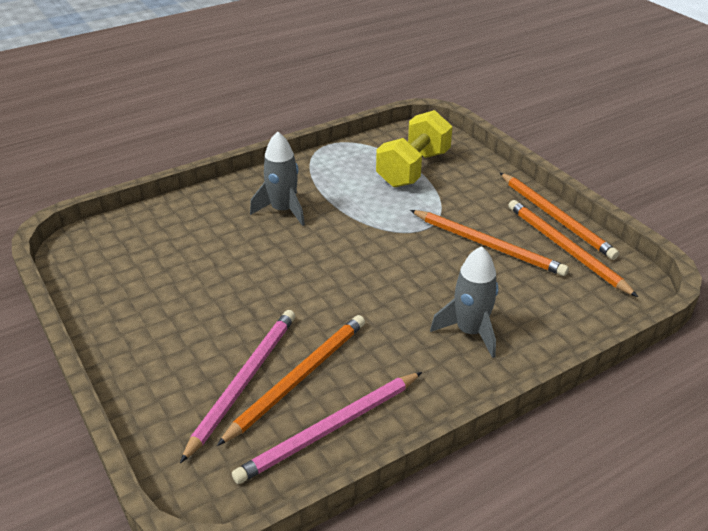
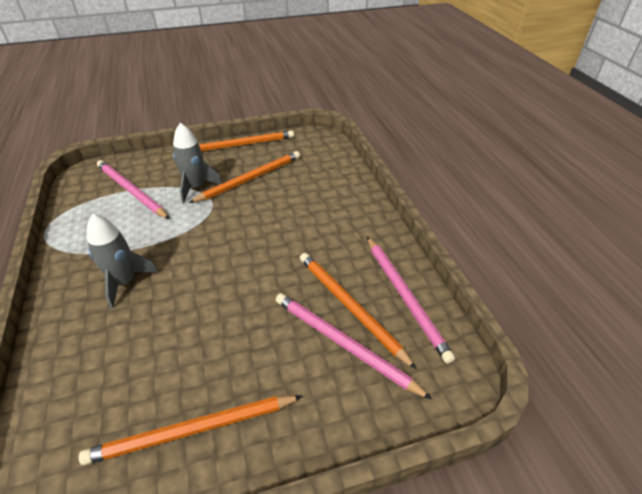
camera: 75 degrees left, 5 degrees up
yellow dumbbell [376,110,453,188] -> pink pencil [97,160,170,219]
grey rocket [430,246,498,358] -> grey rocket moved to [173,123,222,204]
orange pencil [508,200,638,297] -> orange pencil moved to [79,395,302,465]

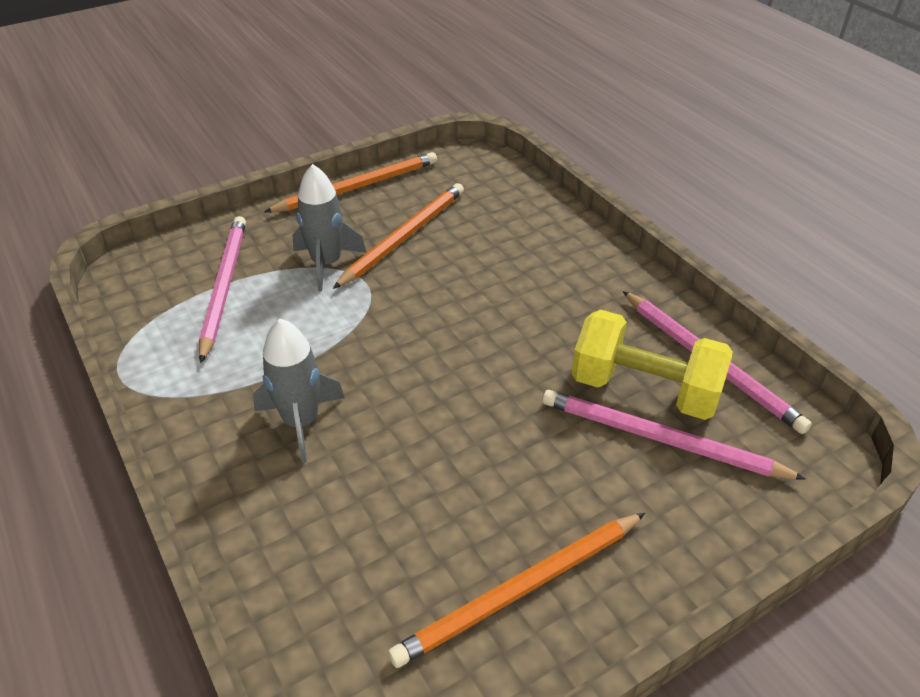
camera: 15 degrees left, 0 degrees up
pink pencil [97,160,170,219] -> pink pencil turned 60 degrees clockwise [199,216,246,363]
orange pencil [300,253,417,370] -> yellow dumbbell [571,309,733,420]

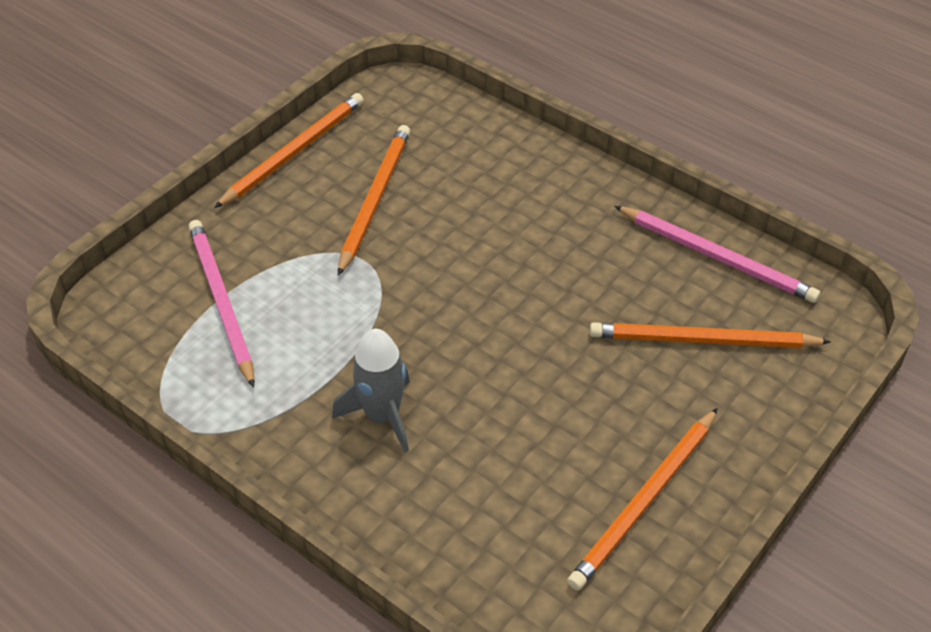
camera: 20 degrees left, 5 degrees up
grey rocket [292,164,367,291] -> none
pink pencil [542,390,806,480] -> orange pencil [590,322,831,348]
yellow dumbbell [571,309,733,420] -> none

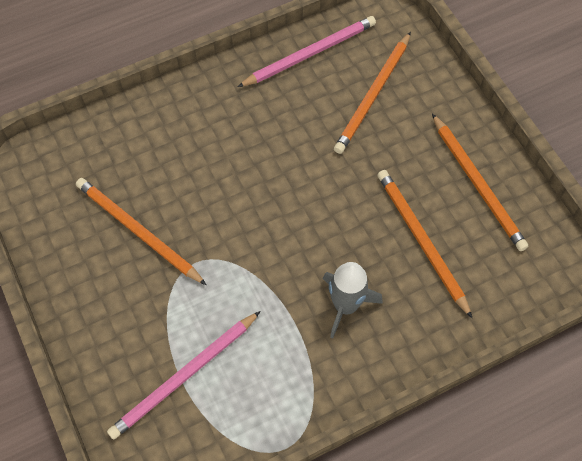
camera: 65 degrees left, 15 degrees up
pink pencil [188,220,255,388] -> pink pencil turned 45 degrees counterclockwise [107,311,261,440]
orange pencil [214,93,364,208] -> orange pencil moved to [377,170,472,318]

